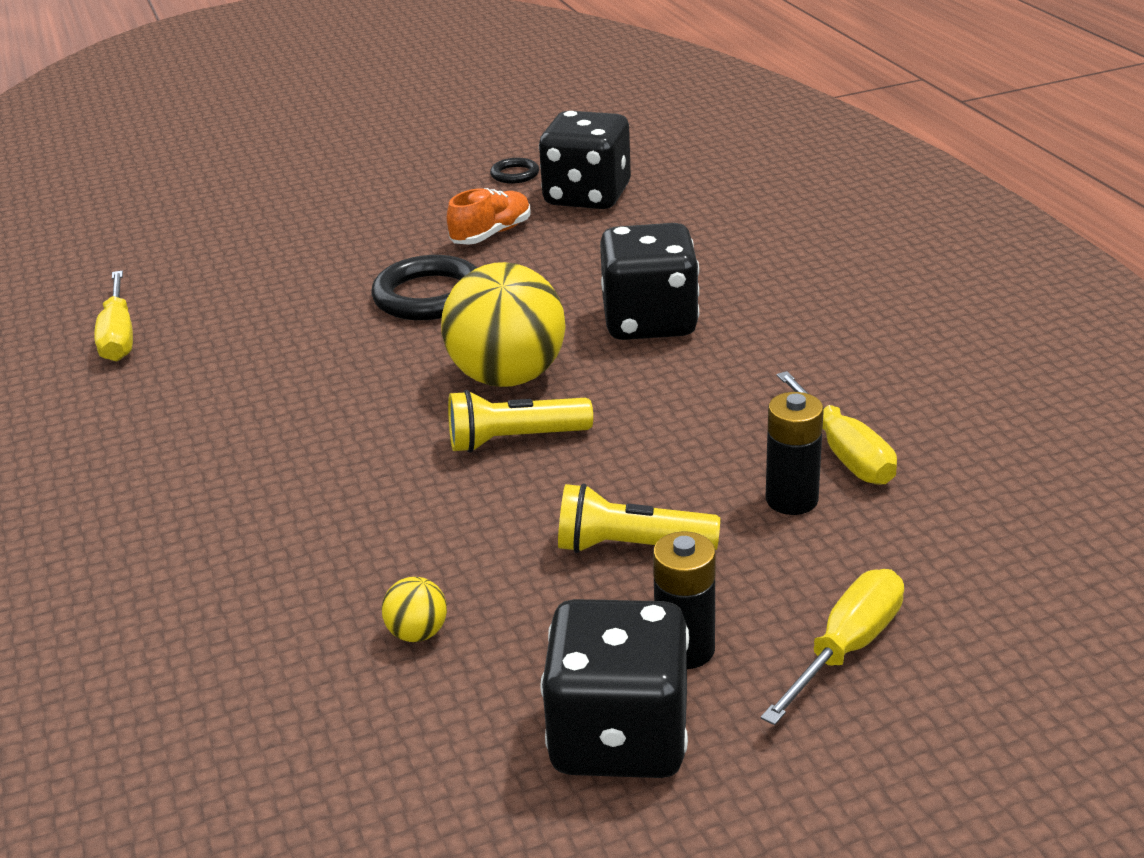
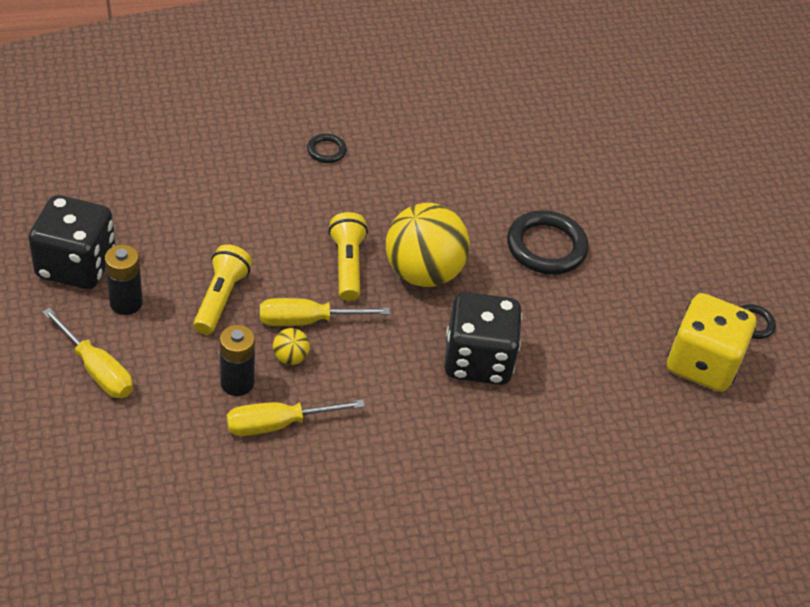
camera: 90 degrees right, 15 degrees up
yellow screwdriver [94,271,133,361] -> yellow screwdriver moved to [260,298,390,326]
yellow ball [382,577,447,642] -> yellow ball moved to [273,328,310,365]
orange shoe [447,188,530,245] -> none
black dice [539,111,631,209] -> yellow dice [667,293,756,392]
none -> black ring [307,134,347,163]

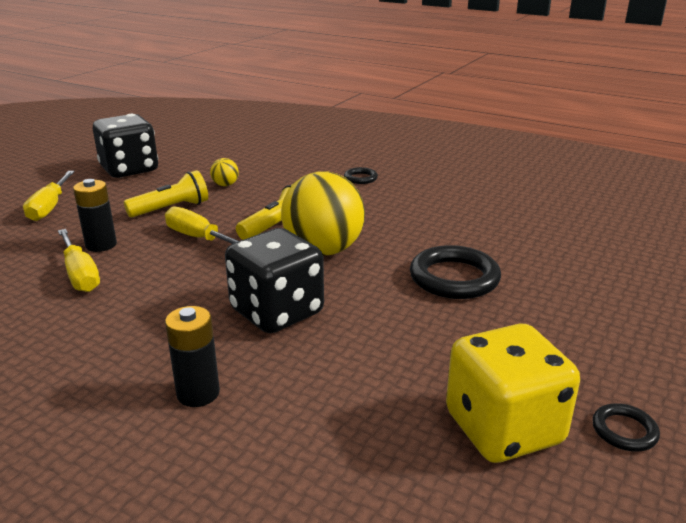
camera: 50 degrees right, 20 degrees down
black battery [105,245,143,315] -> black battery moved to [165,306,220,407]
yellow screwdriver [227,399,365,436] -> yellow screwdriver turned 150 degrees counterclockwise [58,229,100,292]
yellow ball [273,328,310,365] -> yellow ball moved to [210,158,239,186]

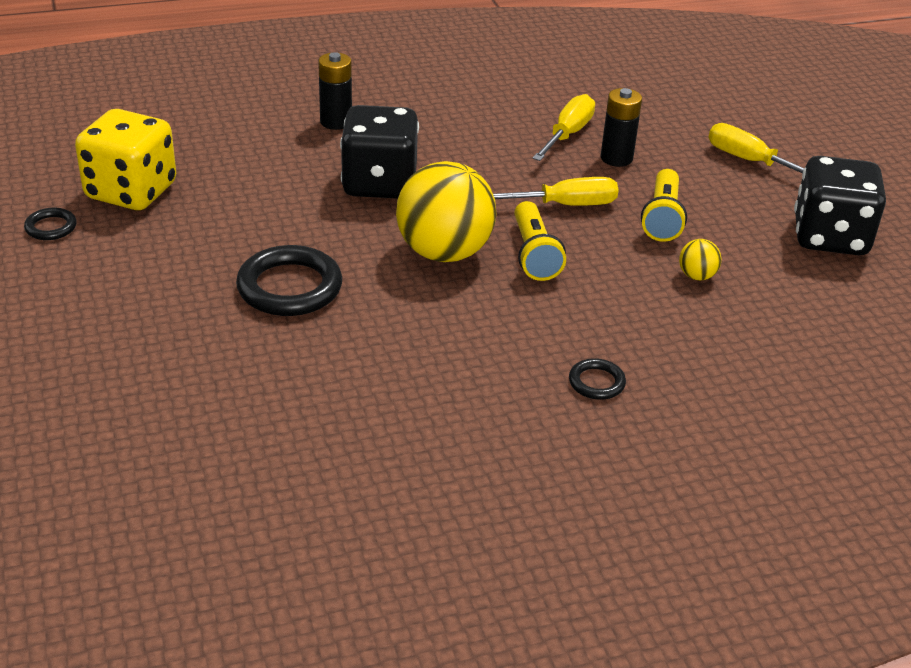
camera: 130 degrees right, 10 degrees up
yellow screwdriver [58,229,100,292] -> yellow screwdriver turned 105 degrees clockwise [532,94,595,161]

